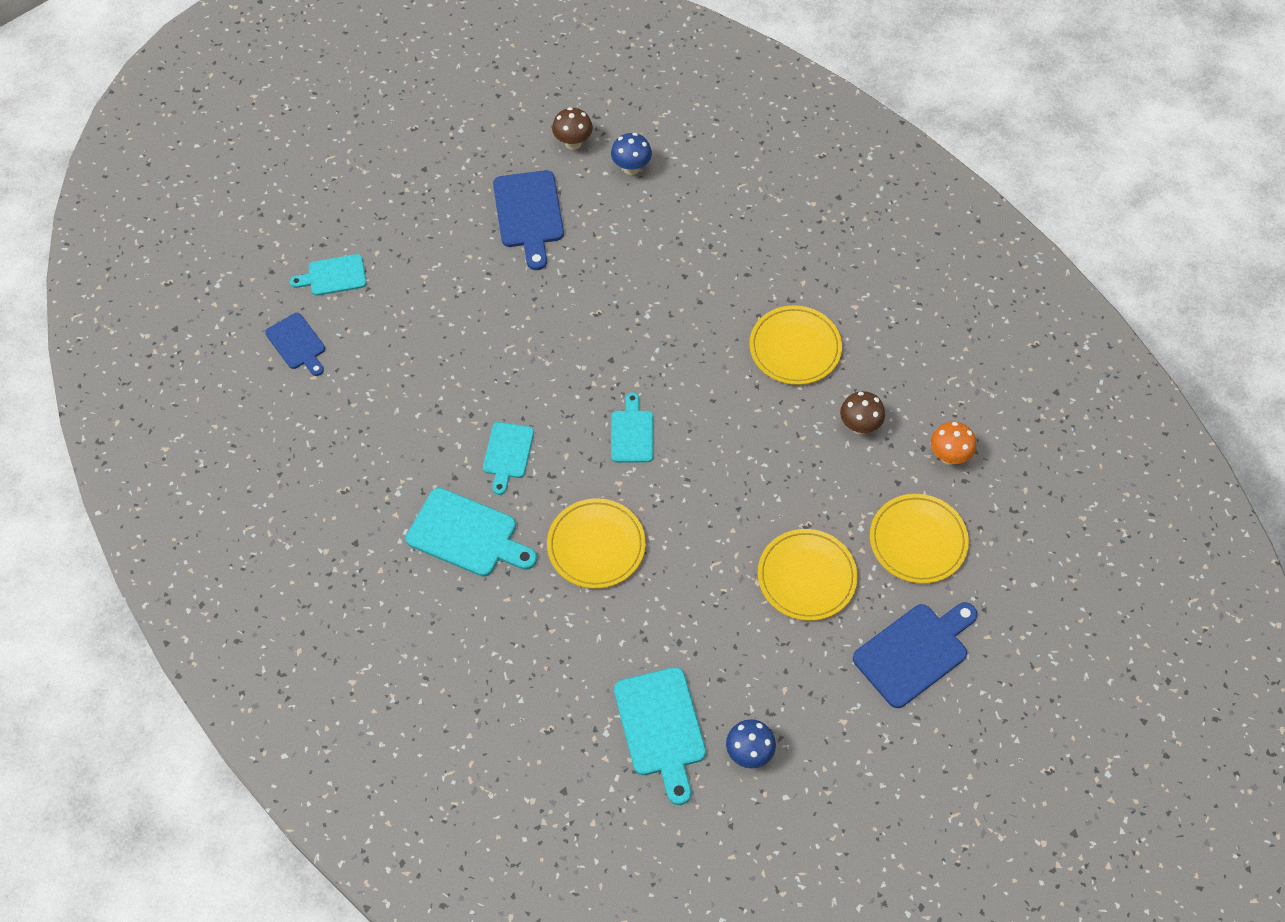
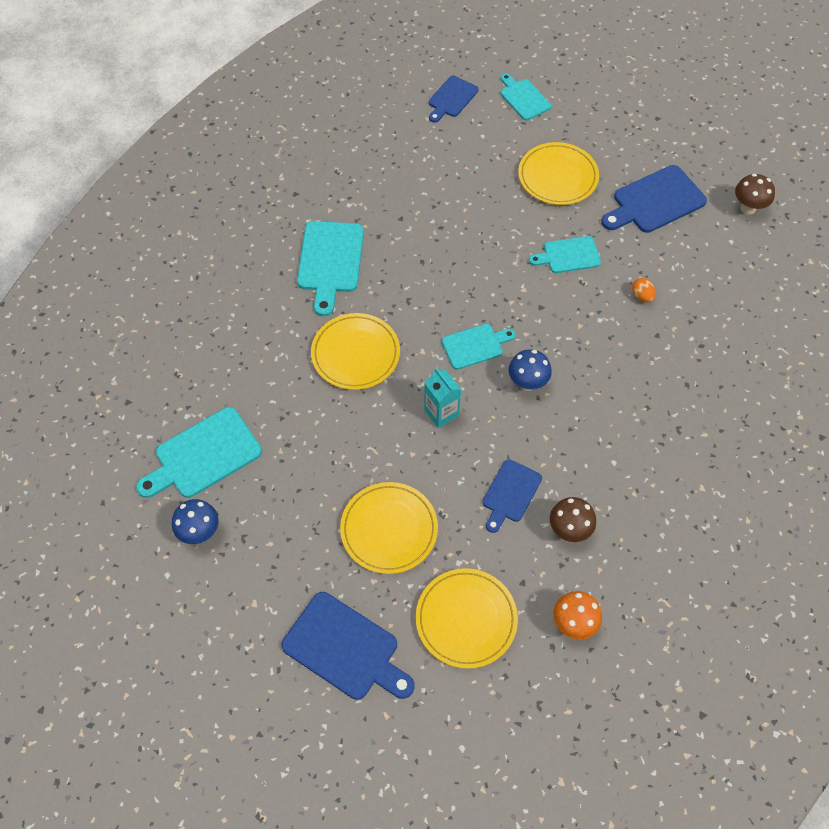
camera: 70 degrees right, 0 degrees up
turquoise cutting board [483,422,534,495] -> turquoise cutting board moved to [529,236,601,273]
blue mushroom [611,133,652,175] -> blue mushroom moved to [509,349,552,391]
yellow plate [749,305,842,385] -> yellow plate moved to [518,142,599,205]
none -> turquoise carton [424,368,461,428]
none -> blue cutting board [483,459,542,533]
none -> orange egg [632,278,656,302]

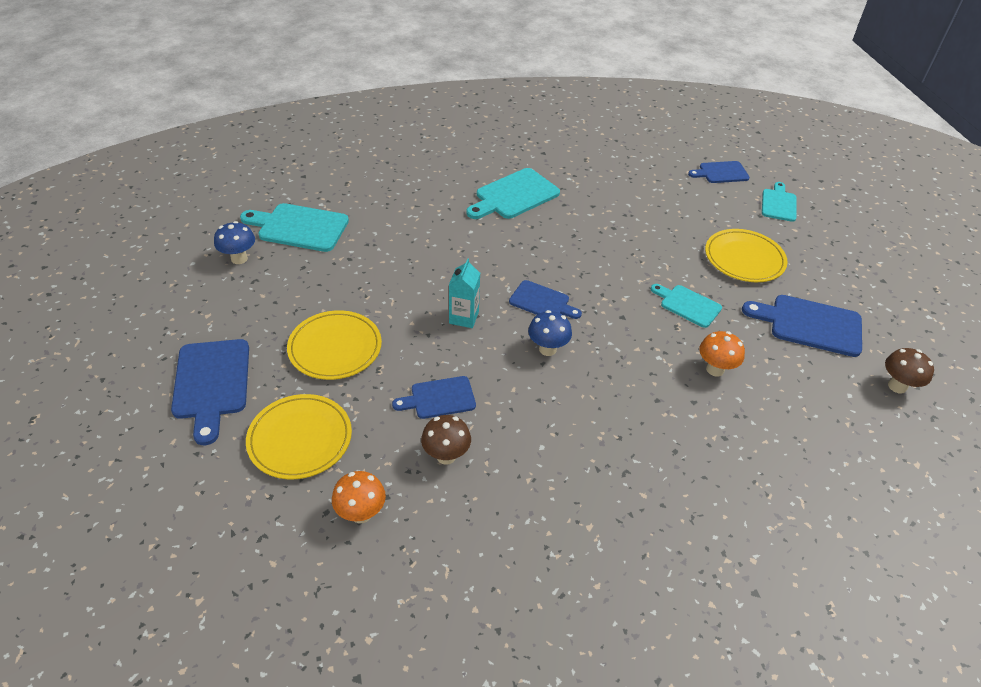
camera: 45 degrees right, 15 degrees down
yellow plate [311,313,400,390] -> none
turquoise cutting board [442,324,516,370] -> blue cutting board [509,280,582,319]
orange egg [632,278,656,302] -> orange mushroom [699,331,745,377]

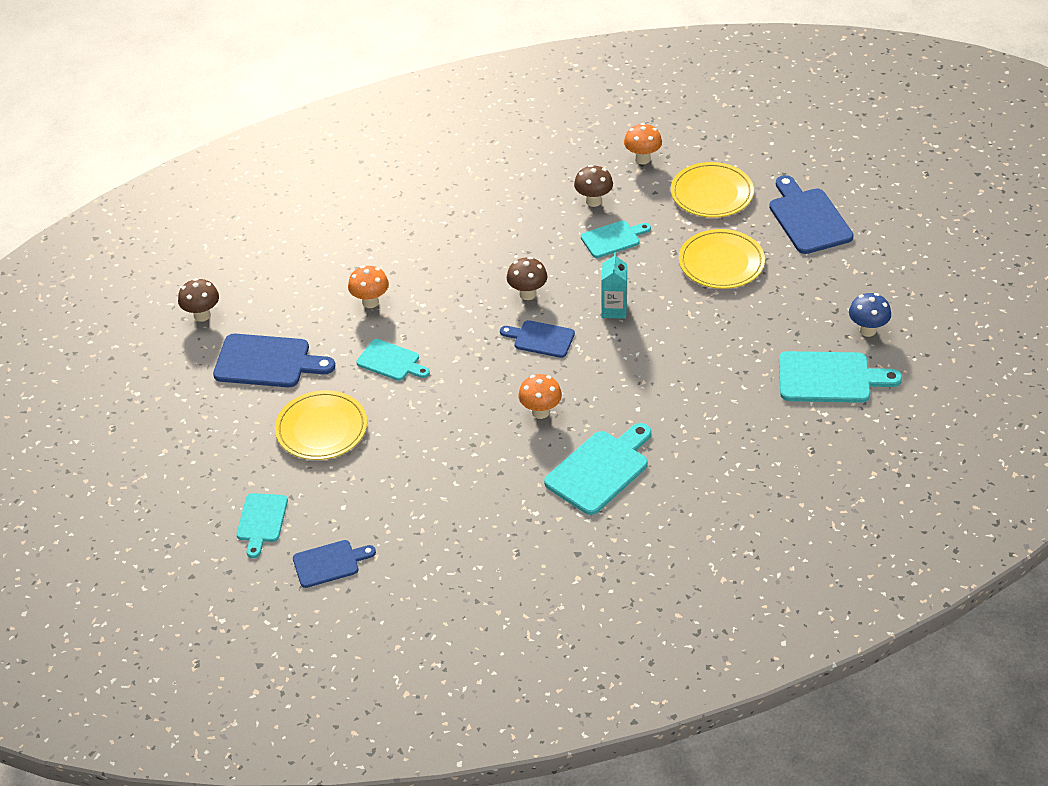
camera: 175 degrees right, 0 degrees up
blue cutting board [392,376,476,419] -> turquoise cutting board [581,221,651,258]
blue mushroom [528,310,572,356] -> brown mushroom [507,257,547,300]
none -> orange mushroom [518,374,562,419]

